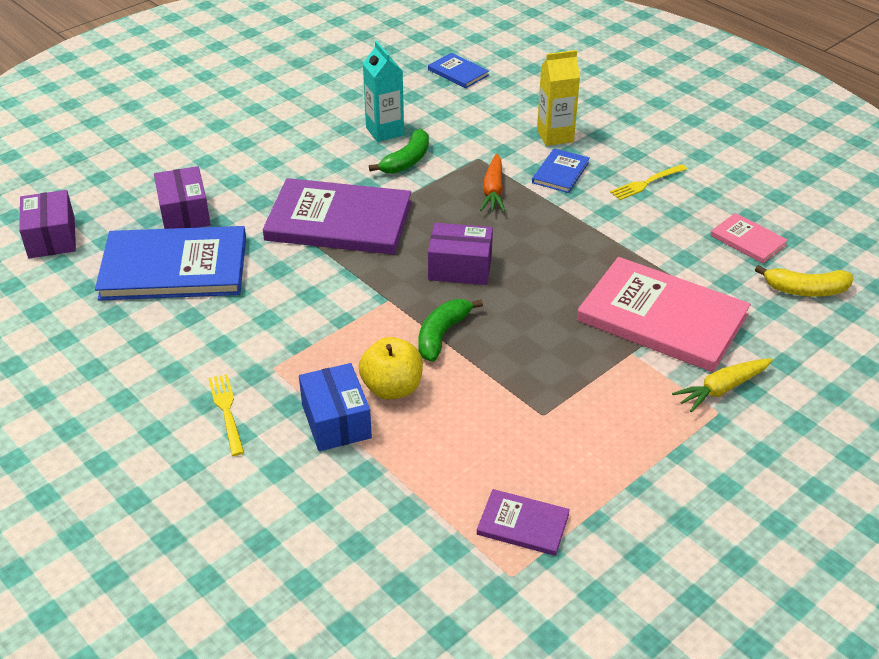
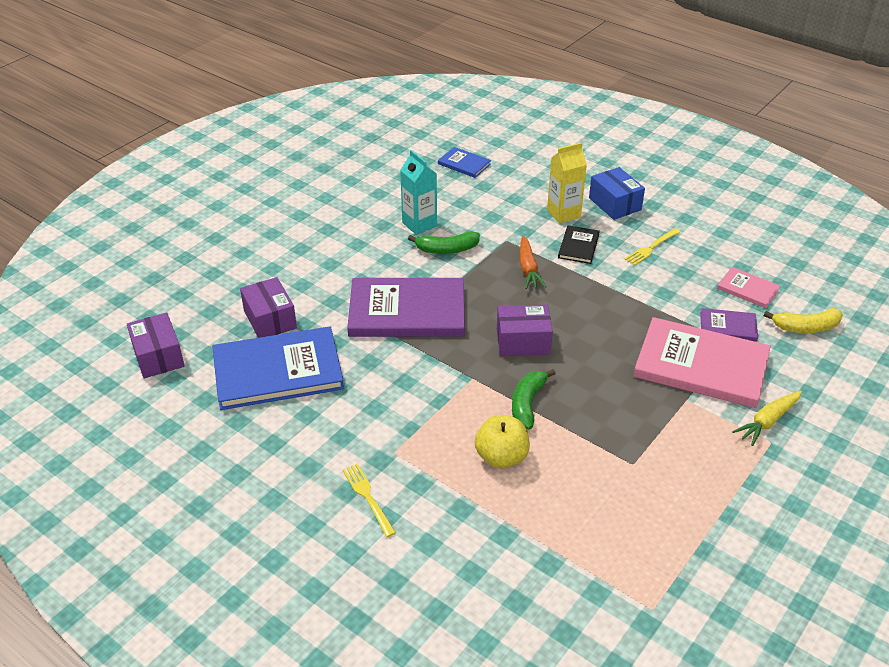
camera: 10 degrees left, 0 degrees up
blue box [299,363,372,451] -> blue box moved to [589,167,645,220]
green banana [369,129,429,174] -> green banana turned 60 degrees clockwise [408,231,480,254]
purple book [477,489,570,556] -> purple book moved to [700,308,758,342]
blue book [532,148,590,193] -> black book [558,225,600,264]

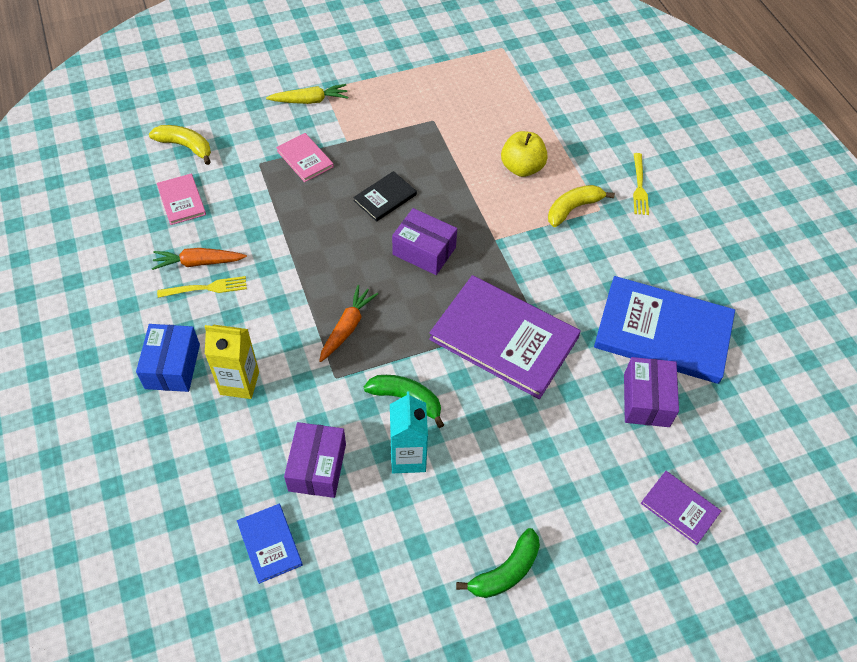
camera: 150 degrees left, 15 degrees up
purple box [127,312,185,379] -> purple box moved to [284,422,346,498]
green banana [512,369,556,429] -> green banana moved to [456,528,540,598]
black book [558,225,600,264] -> black book moved to [353,171,417,222]
pink book [634,317,771,408] -> pink book [276,133,334,182], size x0.47
purple book [700,308,758,342] -> purple book moved to [641,471,721,545]
none -> orange carrot [152,248,247,270]
none -> yellow banana [548,185,615,227]

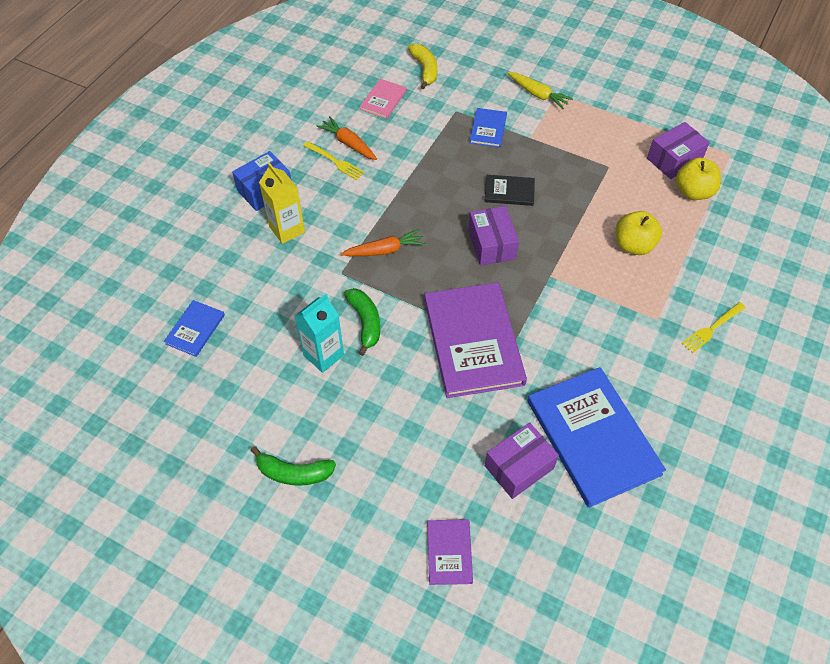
camera: 50 degrees right, 0 degrees up
pink book [276,133,334,182] -> blue book [470,108,507,148]
purple box [284,422,346,498] -> purple box moved to [647,122,710,179]
yellow banana [548,185,615,227] -> none
none -> yellow apple [676,157,721,200]

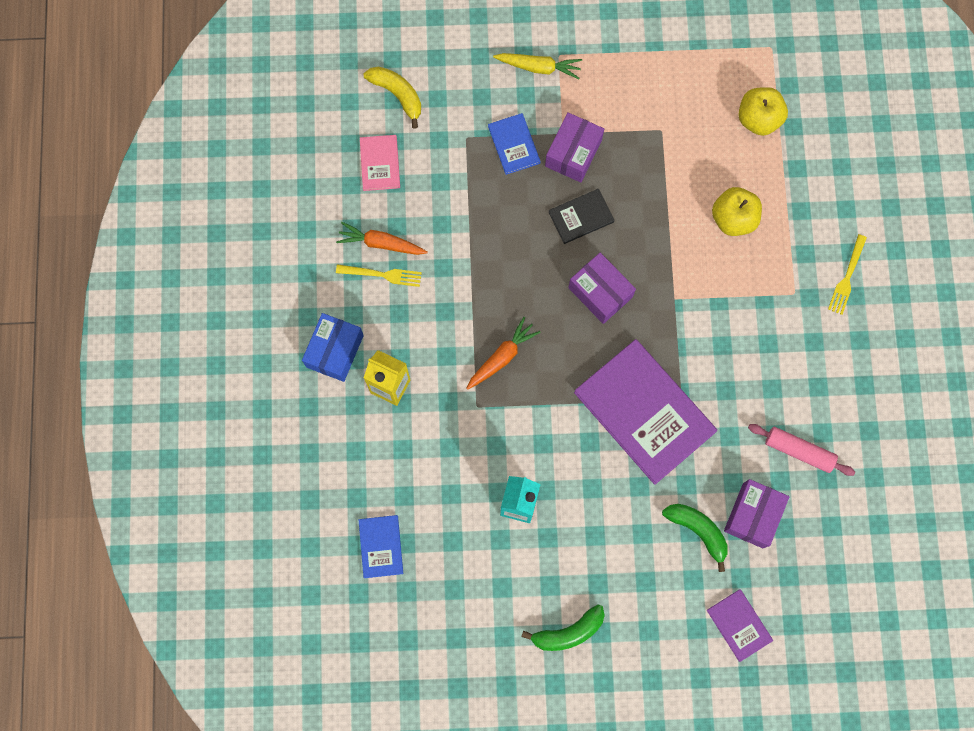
camera: 30 degrees left, 20 degrees up
green banana [344,288,380,356] -> green banana moved to [662,504,728,572]
blue book [528,367,666,508] -> pink rolling pin [748,424,855,476]
purple box [647,122,710,179] -> purple box moved to [545,112,604,182]

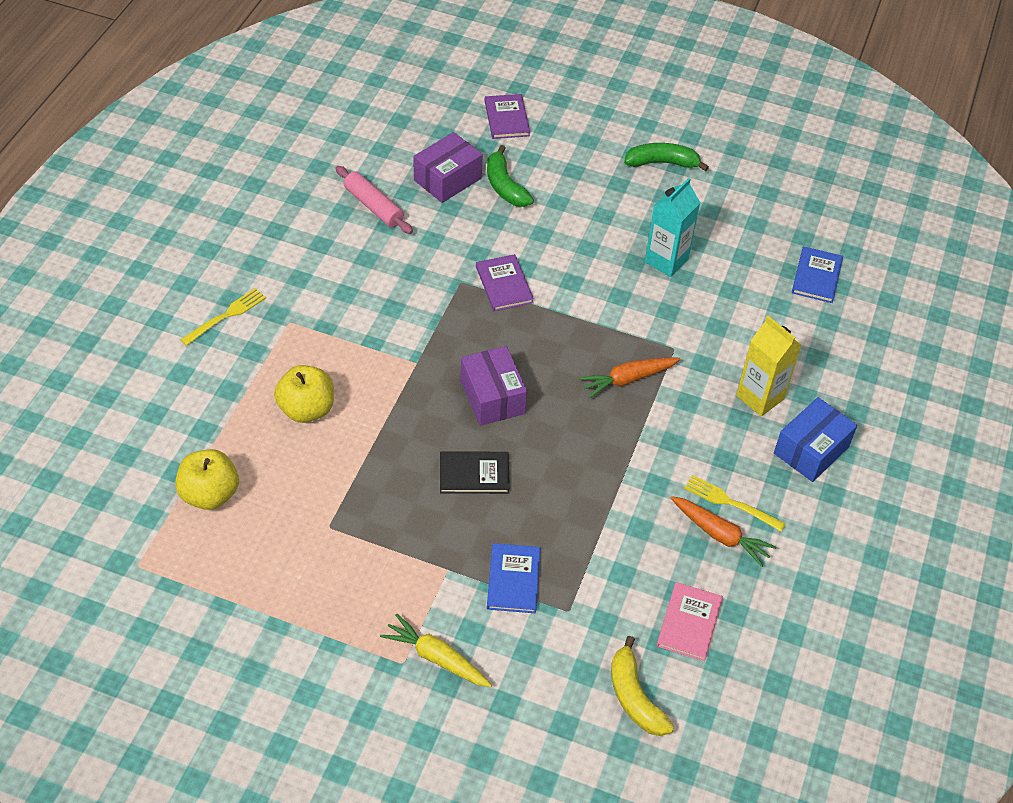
camera: 160 degrees left, 25 degrees down
purple box [545,112,604,182] -> none
purple book [574,339,717,485] -> purple book [476,254,534,311], size x0.47

